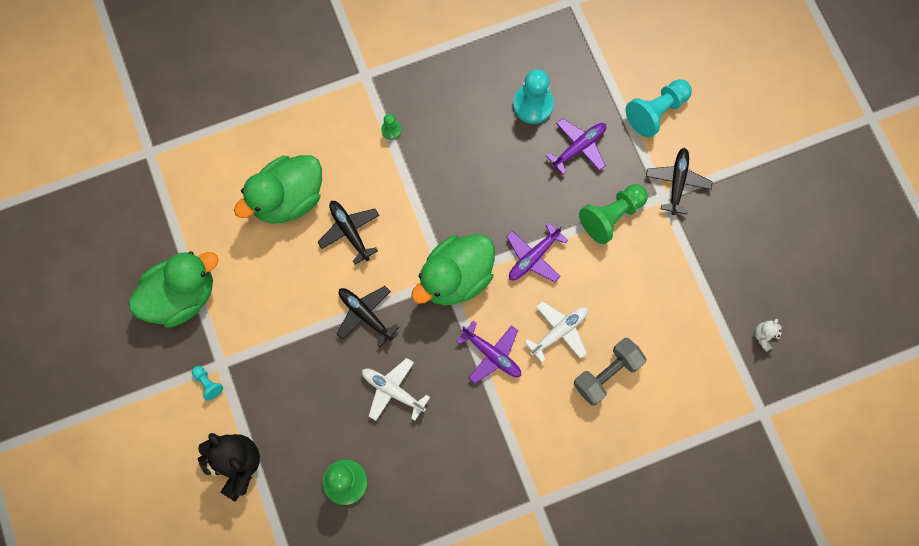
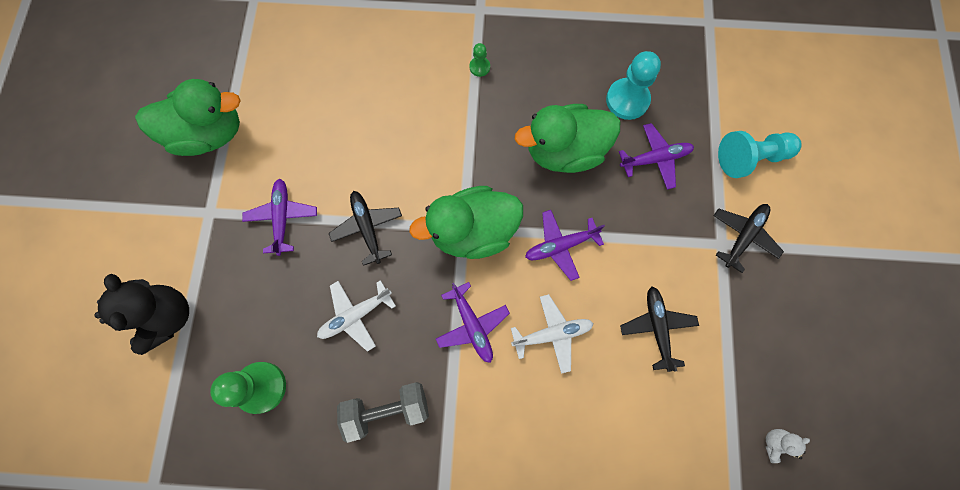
camera: 25 degrees right, 0 degrees up
turquoise pawn [192,366,223,401] -> none
green duck [234,155,322,224] -> green duck moved to [515,104,620,173]
black plane [317,201,379,265] -> black plane moved to [620,286,699,372]
white plane [362,358,430,421] -> white plane turned 90 degrees counterclockwise [317,280,396,352]
grey dumbbell [574,338,646,406] -> grey dumbbell moved to [337,382,429,443]
green pawn [579,184,648,244] -> none
none -> purple plane [242,179,317,256]

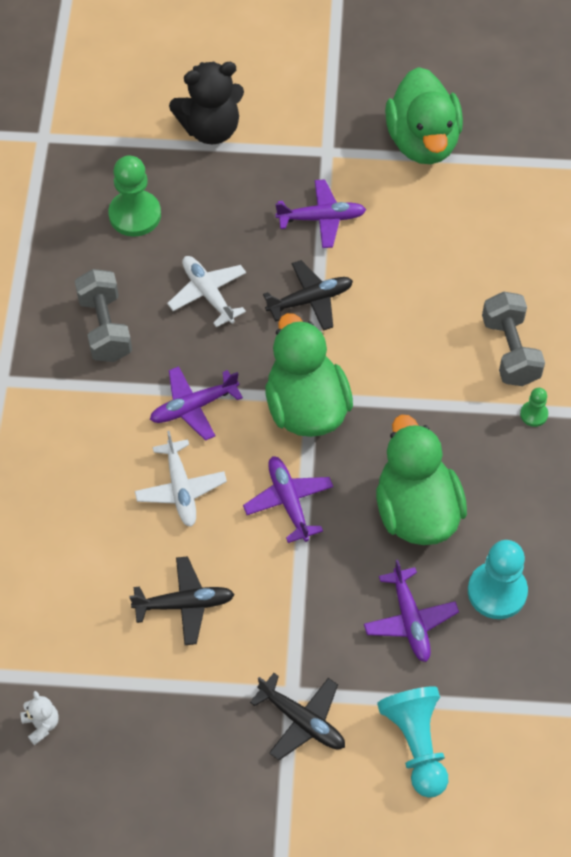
camera: 90 degrees right, 15 degrees down
none -> grey dumbbell [482,292,545,386]

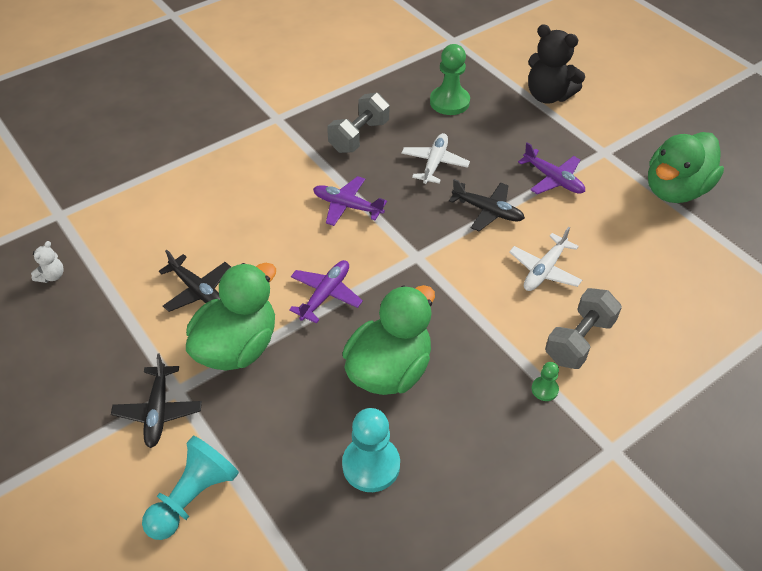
camera: 50 degrees right, 10 degrees down
white plane [135,431,227,527] -> white plane moved to [509,227,582,291]
green duck [265,313,353,437] -> green duck moved to [186,263,276,371]
purple plane [364,560,459,662] -> none

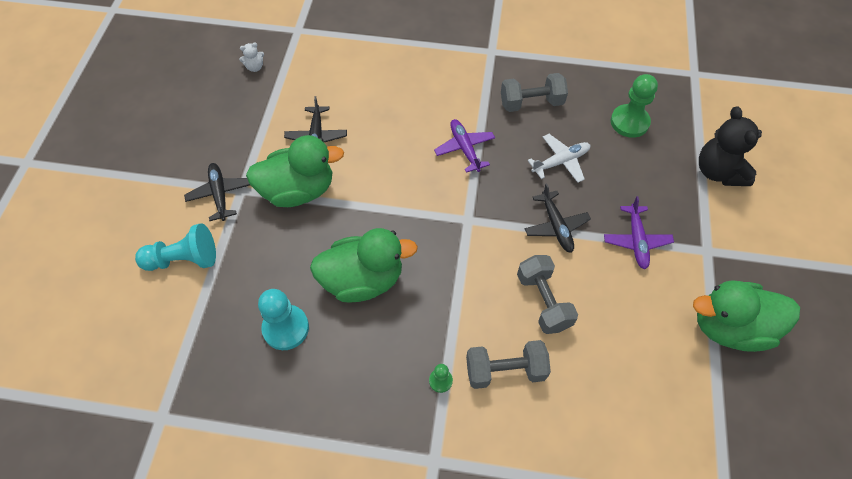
camera: 45 degrees right, 10 degrees up
black plane [111,354,202,448] -> black plane turned 120 degrees clockwise [184,163,250,221]
purple plane [289,260,363,324] -> none
white plane [509,227,582,291] -> grey dumbbell [517,255,578,334]

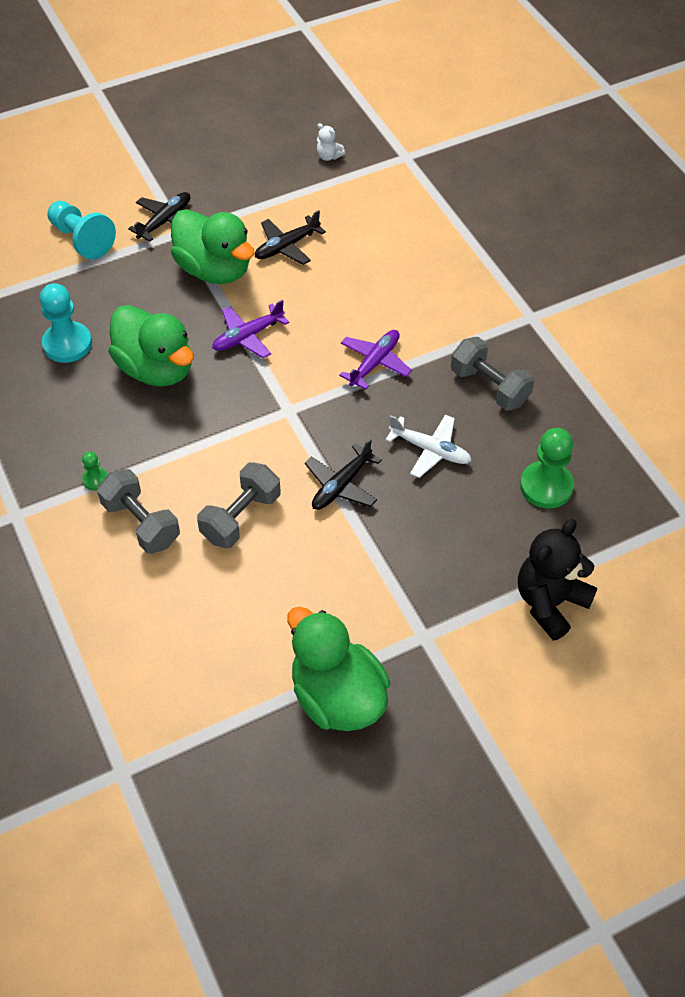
camera: 55 degrees right, 5 degrees down
purple plane [604,196,674,269] -> purple plane moved to [212,300,289,358]

